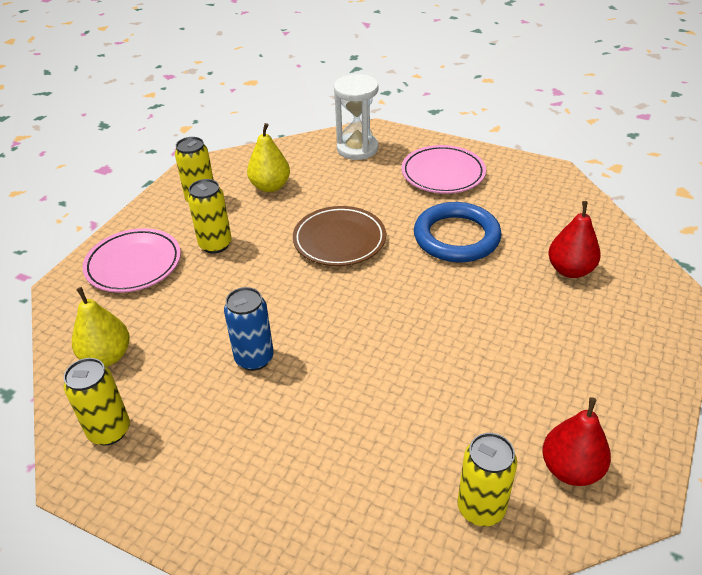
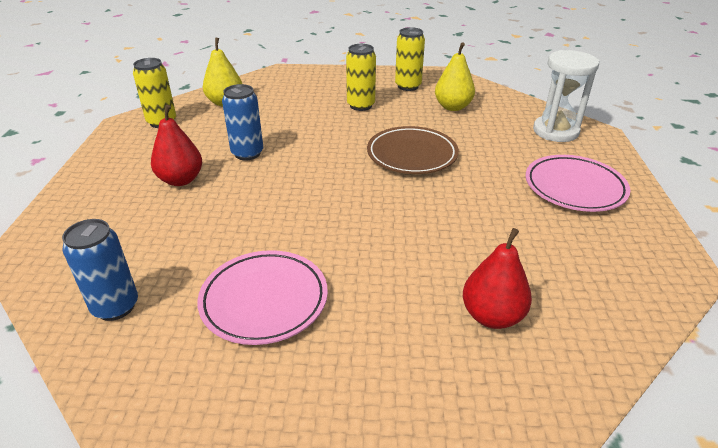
camera: 65 degrees right, 5 degrees down
pink plate [83,228,181,293] -> pink plate moved to [197,250,328,345]
blue ring [414,202,502,262] -> none
yellow can [457,433,517,526] -> blue can [62,219,138,321]
red pear [542,397,611,486] -> red pear moved to [151,105,202,186]

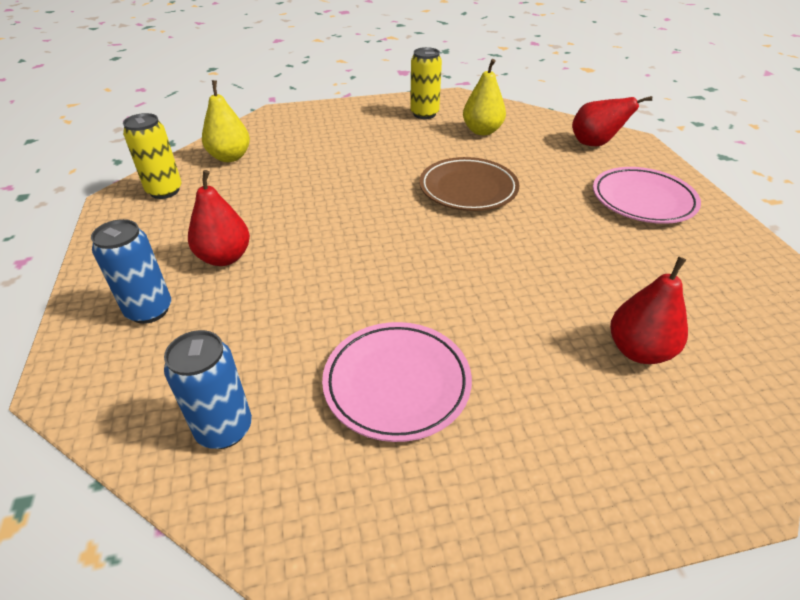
camera: 15 degrees left, 5 degrees up
blue can [222,84,263,160] -> blue can moved to [91,219,171,324]
yellow can [346,44,376,111] -> none
white hourglass [533,50,599,142] -> red pear [572,96,652,146]

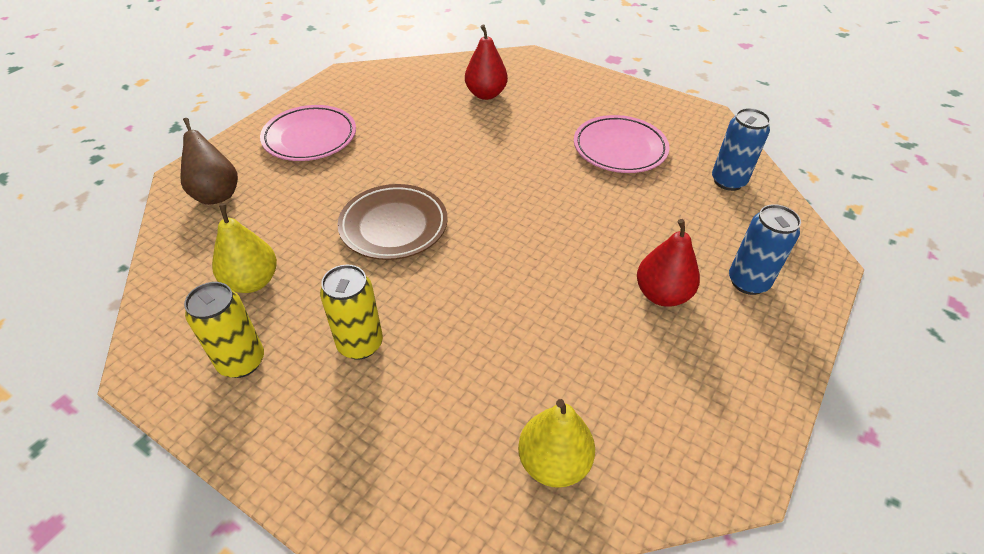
camera: 135 degrees left, 5 degrees up
yellow can [123,113,182,199] -> yellow can moved to [320,265,383,360]
red pear [572,96,652,146] -> brown pear [180,118,238,205]

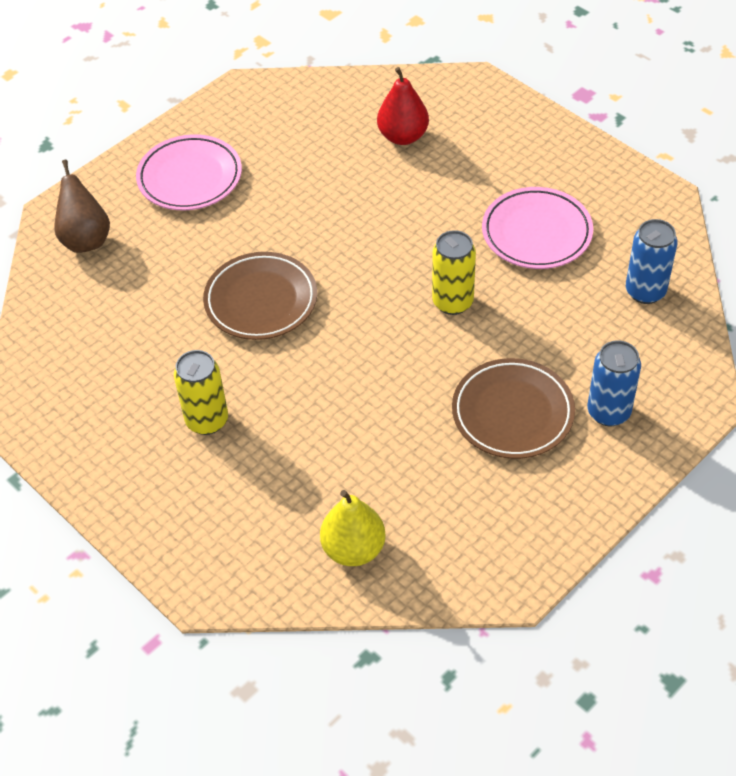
camera: 15 degrees right, 5 degrees up
yellow can [184,282,264,378] -> yellow can moved to [432,230,476,315]
yellow pear [212,204,277,293] -> none
red pear [637,219,700,307] -> brown plate [452,358,575,459]

